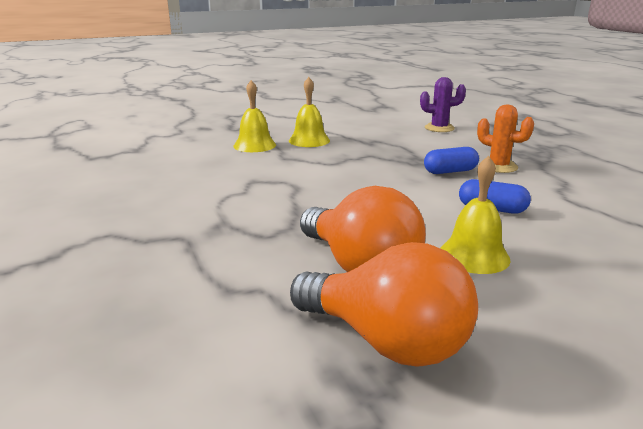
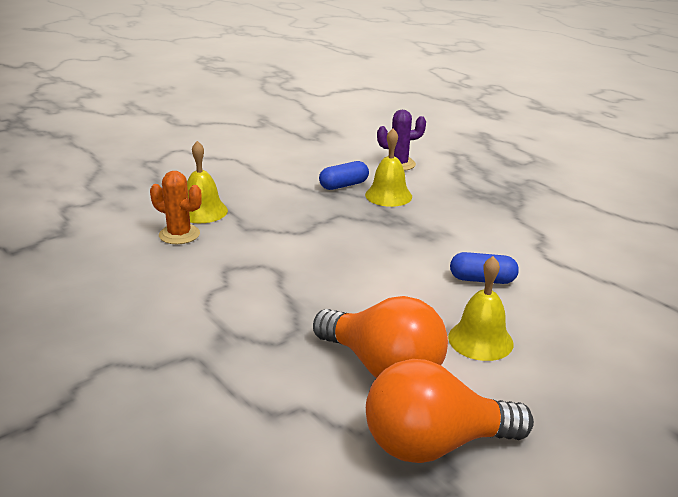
camera: 15 degrees left, 5 degrees up
yellow bell [289,77,330,147] -> yellow bell moved to [365,129,412,207]
orange light bulb [290,242,478,366] -> orange light bulb turned 150 degrees clockwise [366,359,534,463]
blue capsule [424,147,479,174] -> blue capsule moved to [319,161,369,190]
orange cactus [477,104,534,173] -> orange cactus moved to [150,171,202,244]

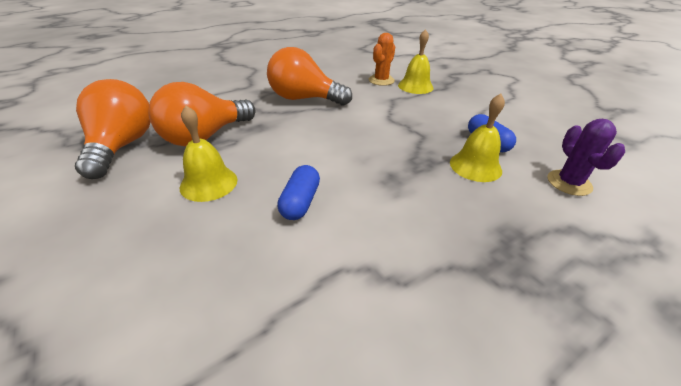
camera: 95 degrees right, 10 degrees up
none -> orange light bulb [267,47,352,106]

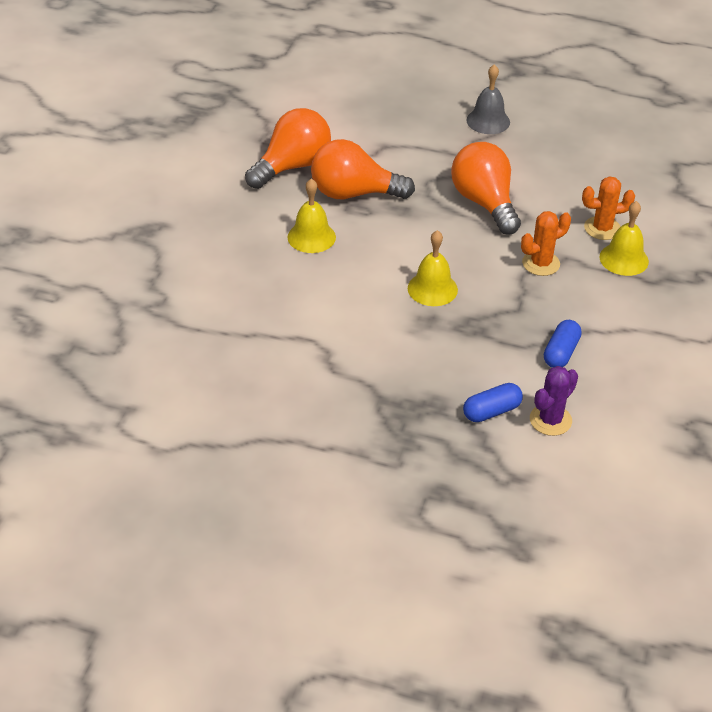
camera: 50 degrees right, 5 degrees up
blue capsule [277,165,320,220] -> blue capsule moved to [463,383,523,422]
yellow bell [450,93,505,182] -> yellow bell moved to [408,230,458,306]
none -> grey bell [466,64,510,134]
none -> orange cactus [521,211,571,276]

